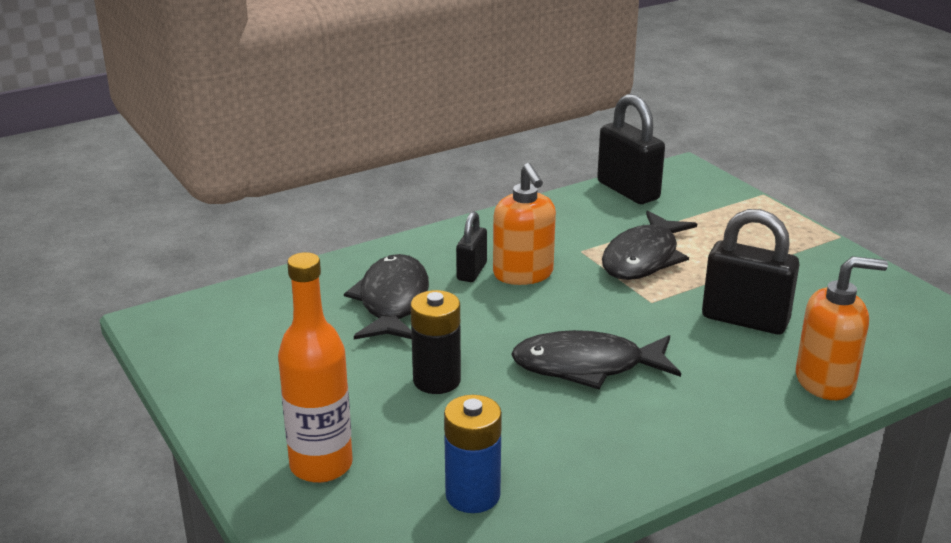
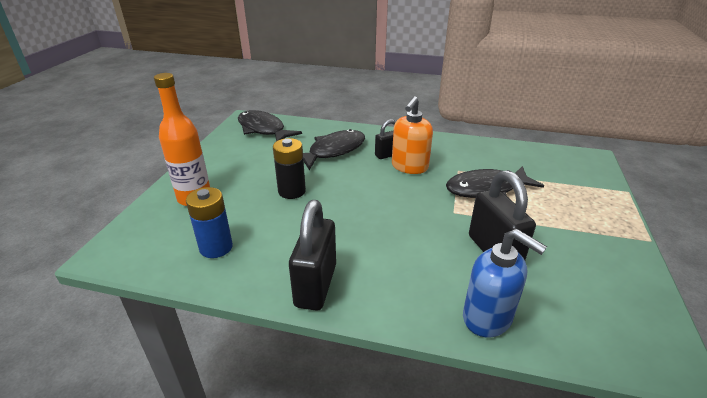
camera: 45 degrees right, 5 degrees up
black fish [511,330,681,389] -> black fish moved to [238,110,302,141]
black padlock [597,94,665,204] -> black padlock moved to [289,200,336,311]
orange soap dispenser [796,256,888,400] -> blue soap dispenser [463,229,547,338]

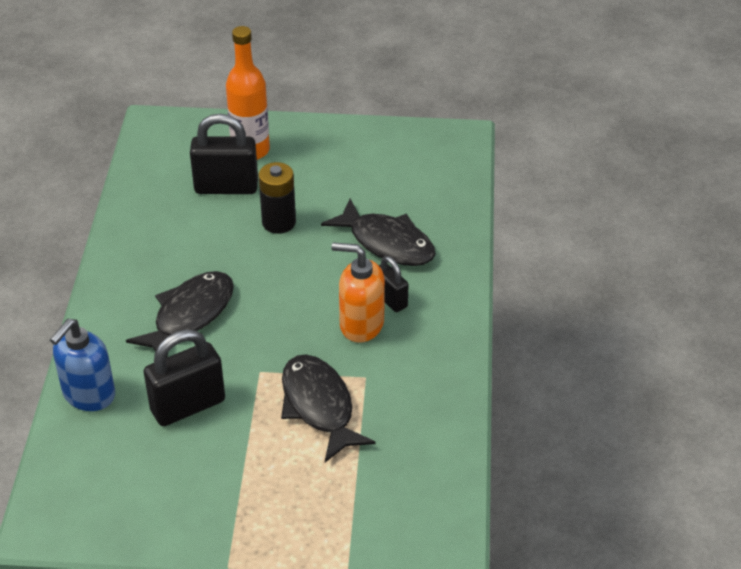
camera: 80 degrees right, 10 degrees up
blue battery [186,187,233,258] -> none
black fish [238,110,302,141] -> black fish moved to [126,271,234,358]
black padlock [289,200,336,311] -> black padlock moved to [190,114,258,194]

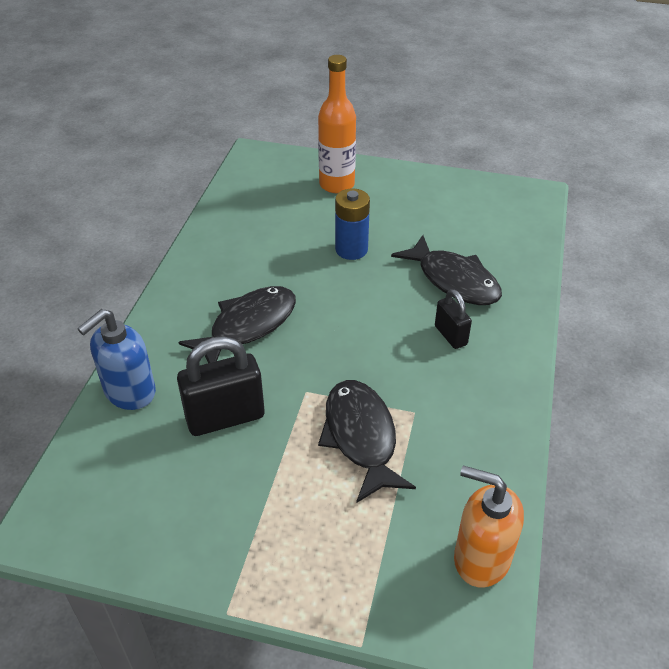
camera: 10 degrees right, 0 degrees up
black padlock [190,114,258,194] -> none
black battery [258,162,296,234] -> blue battery [335,188,370,260]
orange soap dispenser [331,242,385,343] -> orange soap dispenser moved to [454,465,524,588]

